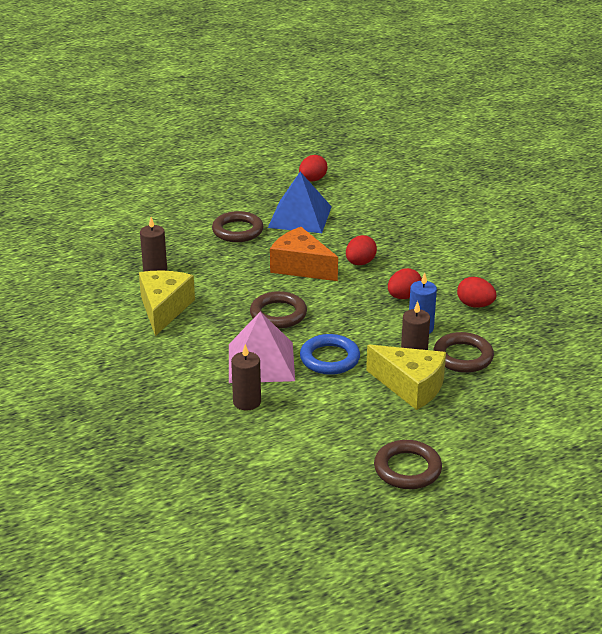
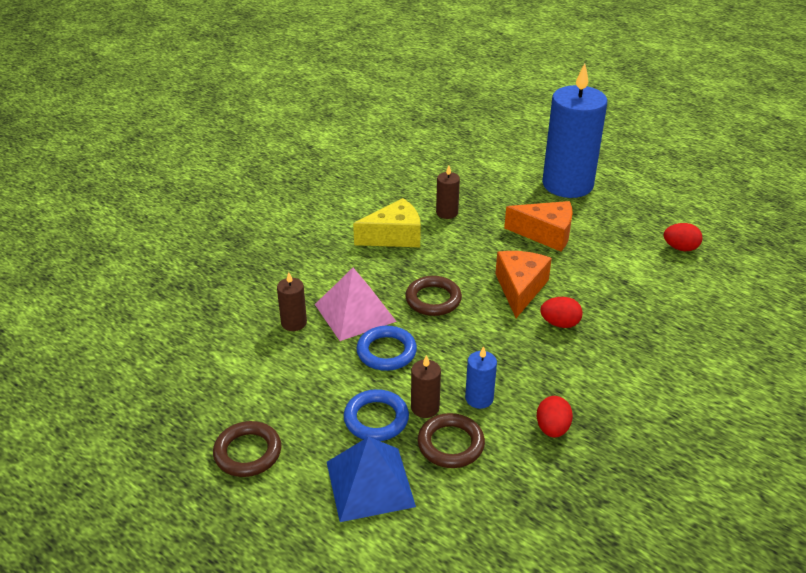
camera: 65 degrees right, 5 degrees up
brown ring [212,211,263,242] -> orange cheese [504,201,573,252]
blue pyramid [268,172,332,233] -> blue pyramid moved to [327,437,416,522]
yellow cheese [366,345,446,410] -> blue ring [344,389,409,441]
red egg [388,268,422,299] -> none
none -> blue candle [542,63,607,198]

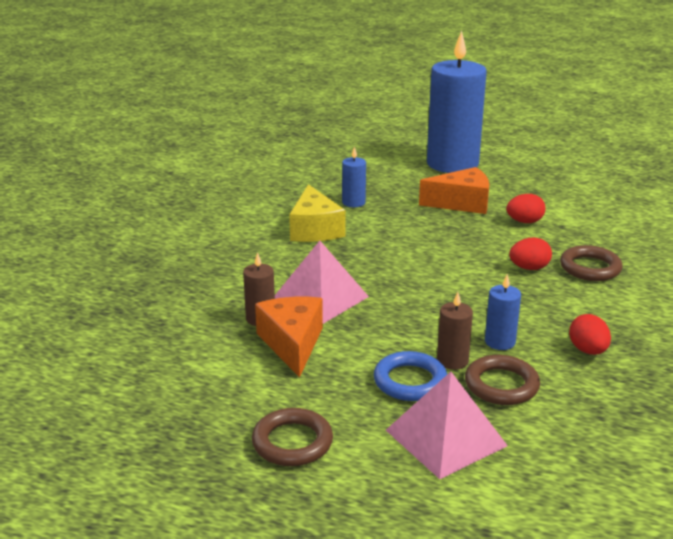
camera: 20 degrees left, 10 degrees down
blue pyramid [327,437,416,522] -> pink pyramid [386,372,508,479]
yellow cheese [353,198,421,247] -> yellow cheese turned 120 degrees clockwise [289,184,346,242]
blue ring [356,326,417,371] -> none
brown ring [405,276,462,316] -> brown ring moved to [560,245,622,281]
brown candle [436,166,460,219] -> blue candle [342,147,366,207]
orange cheese [495,251,552,318] -> orange cheese moved to [255,297,323,377]
red egg [664,223,703,251] -> red egg moved to [506,194,546,223]

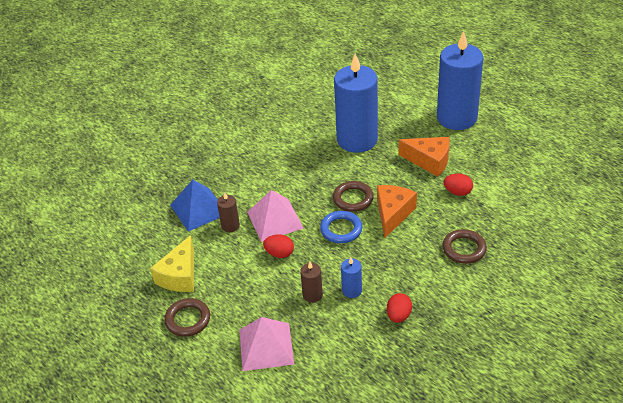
camera: 30 degrees right, 15 degrees up
orange cheese [255,297,323,377] -> orange cheese moved to [377,185,417,238]
yellow cheese [289,184,346,242] -> yellow cheese moved to [150,235,194,292]
blue candle [342,147,366,207] -> blue candle [334,53,378,153], size x2.42
blue ring [374,351,447,401] -> blue ring moved to [320,211,362,243]
brown ring [465,355,540,405] -> brown ring moved to [333,181,374,212]
red egg [509,238,552,270] -> red egg moved to [263,234,294,258]
none -> blue pyramid [170,180,220,232]

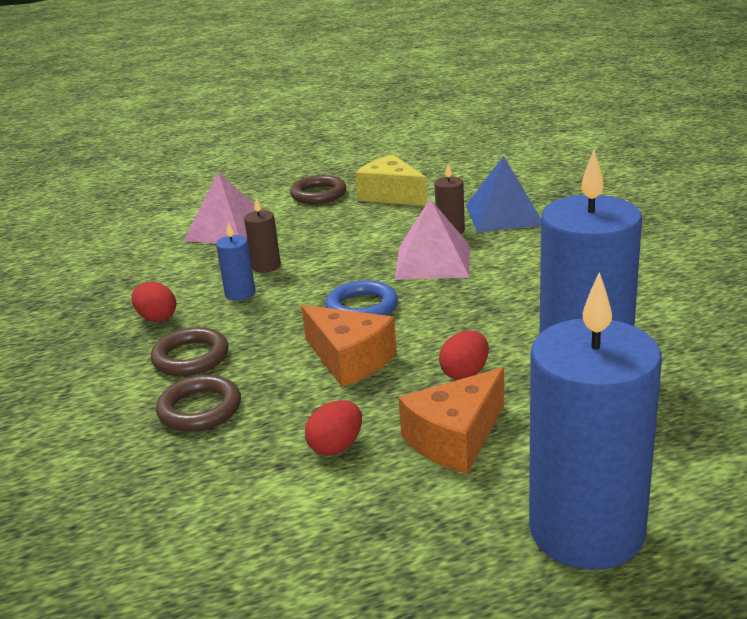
camera: 115 degrees right, 15 degrees down
red egg [263,234,294,258] -> red egg moved to [439,331,489,380]
brown ring [333,181,374,212] -> brown ring moved to [151,327,229,376]

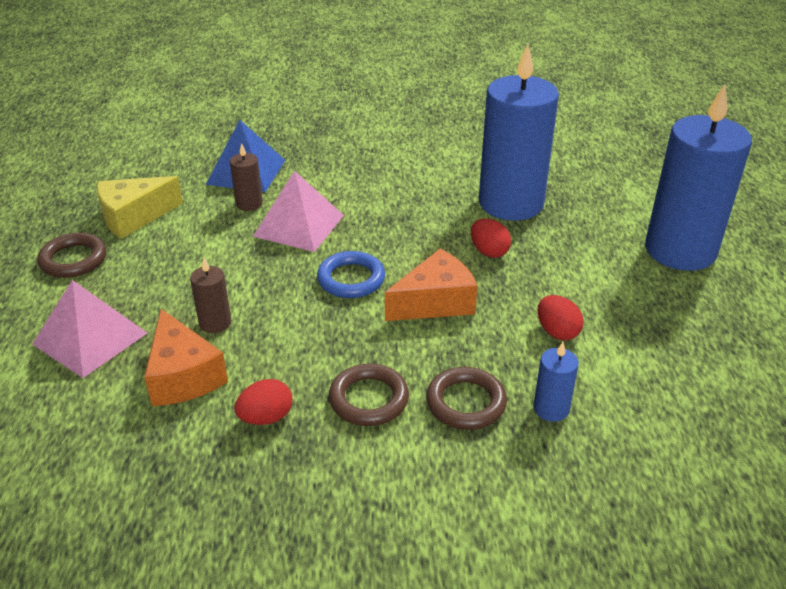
camera: 75 degrees left, 10 degrees up
blue candle [216,222,255,301] -> blue candle moved to [533,342,579,422]
orange cheese [398,367,504,474] -> orange cheese moved to [144,309,228,406]

